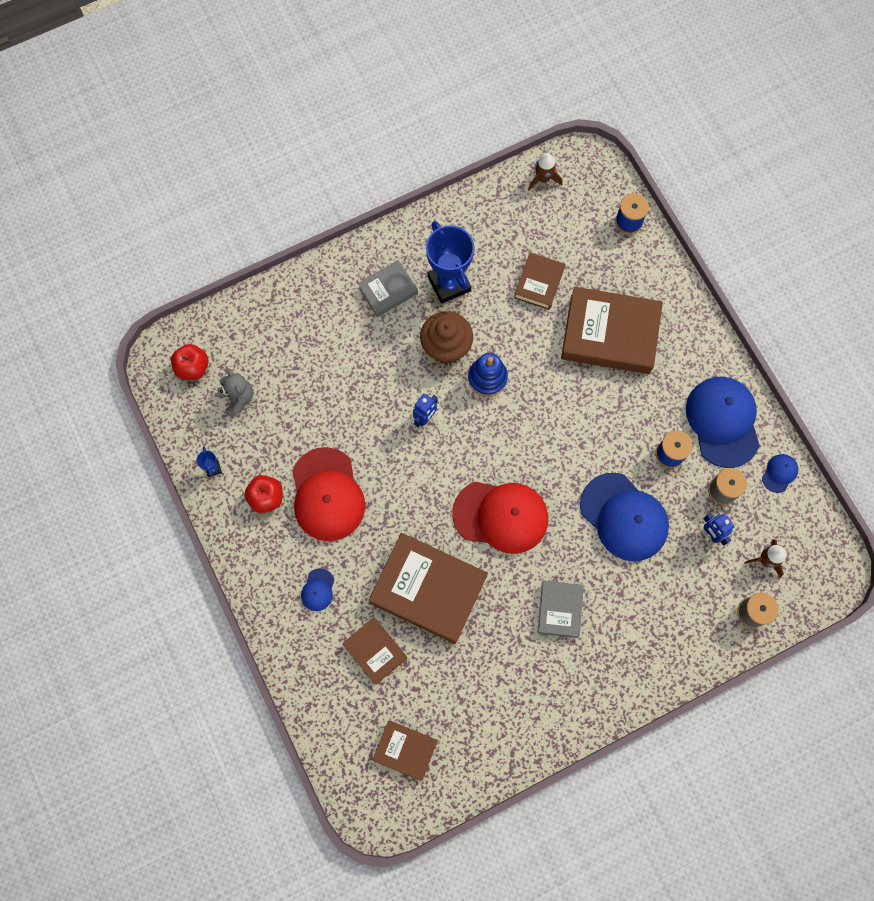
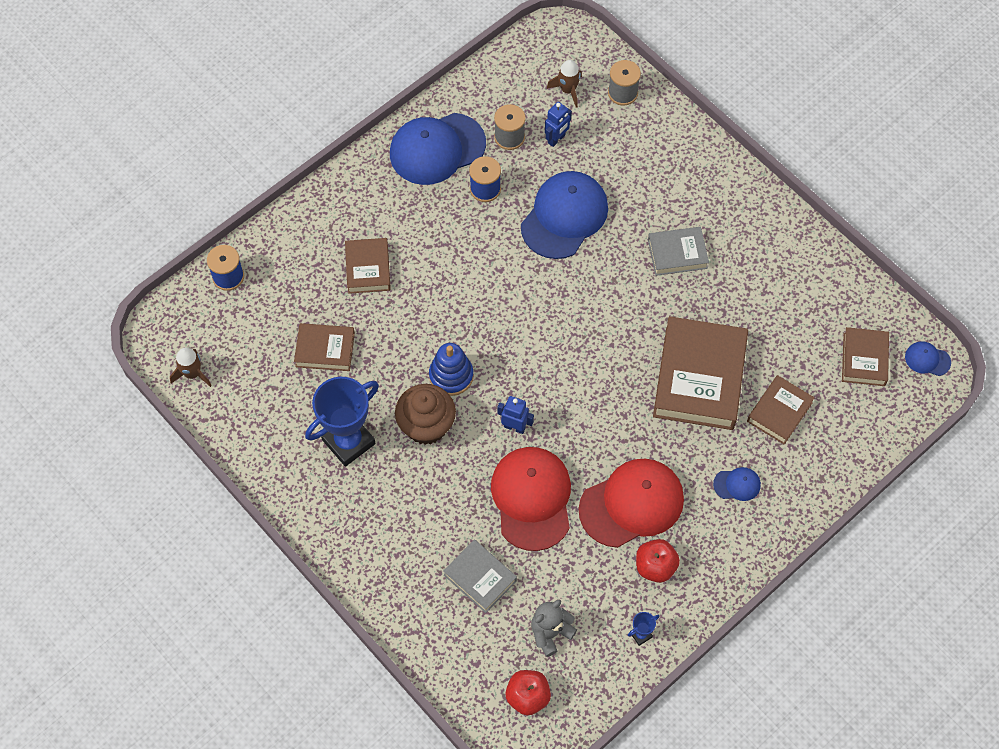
camera: 105 degrees left, 10 degrees down
grey book [357,260,418,317] -> grey book moved to [443,539,517,613]
red cap [452,482,548,554] -> red cap moved to [491,447,571,551]
brown book [561,287,663,374] -> brown book [345,238,391,294], size x0.54
blue cap [762,454,799,493] -> blue cap moved to [905,341,951,376]

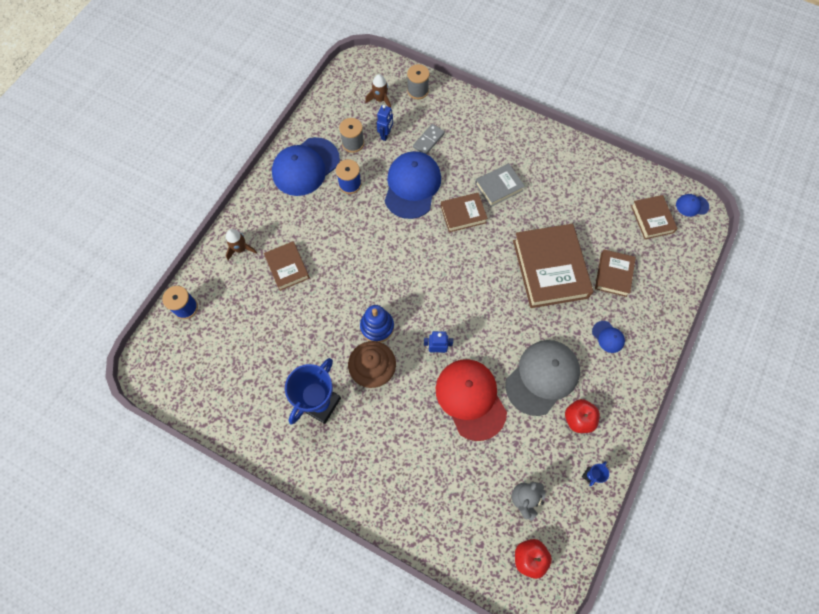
camera: 20 degrees left, 5 degrees up
brown rocket [170,348,212,387] -> brown rocket moved to [226,229,257,260]
brown book [294,323,355,371] -> brown book moved to [441,193,488,232]
grey book [443,539,517,613] -> none
red cap [579,459,684,548] -> grey cap [505,340,580,416]
blue cap [713,467,761,501] -> blue cap turned 75 degrees clockwise [592,321,625,353]
none -> grey domino [413,124,445,154]

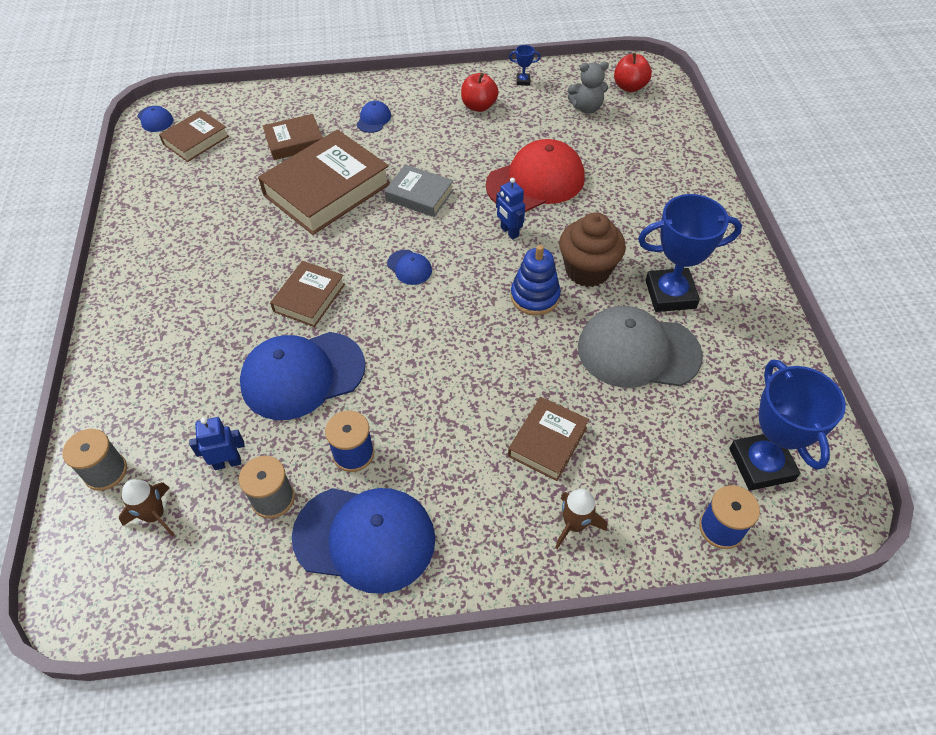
camera: 125 degrees left, 15 degrees down
grey domino [413,124,445,154] -> none
red cap [436,359,507,441] -> red cap turned 150 degrees counterclockwise [486,139,585,212]
brown book [441,193,488,232] -> brown book turned 75 degrees clockwise [270,261,345,327]
grey book [475,164,525,207] -> grey book moved to [384,164,454,217]
grey cap [505,340,580,416] -> grey cap moved to [578,306,703,388]
none -> blue cap [387,250,432,285]
none -> blue trophy [729,360,846,491]

